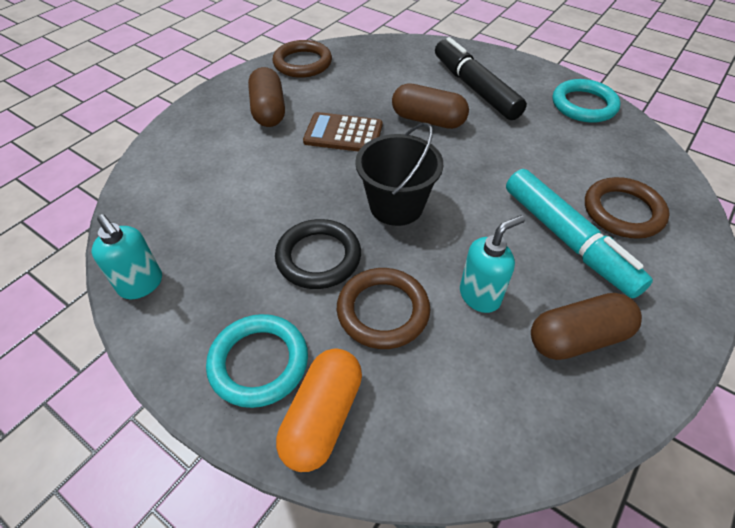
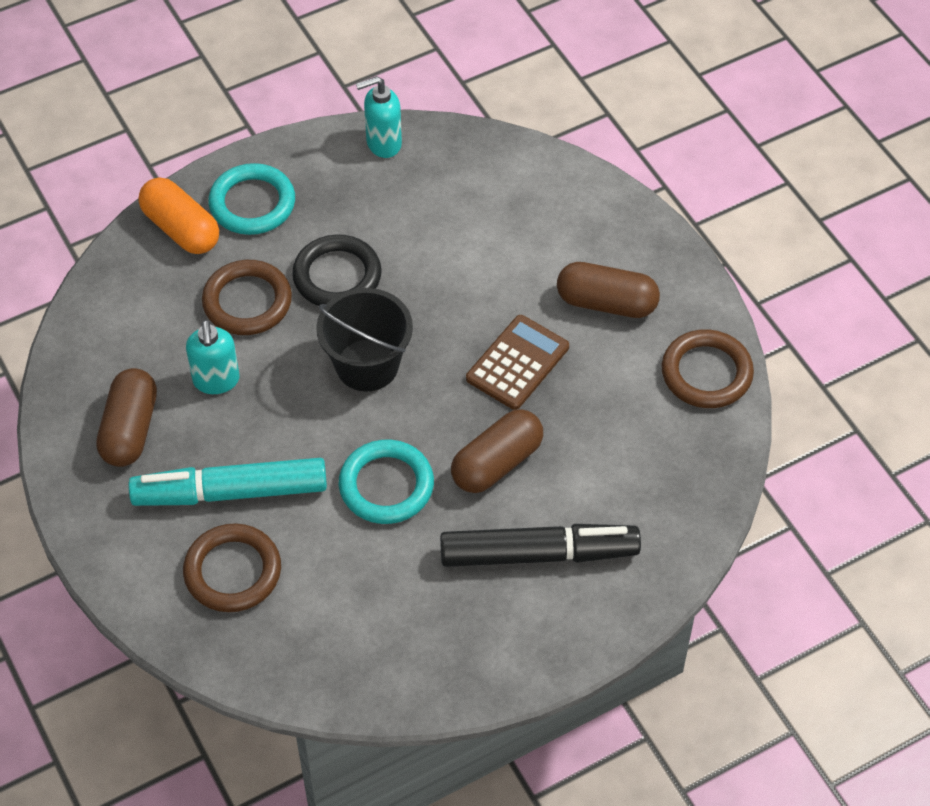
camera: 115 degrees right, 5 degrees up
turquoise ring [553,79,621,123] -> turquoise ring moved to [339,440,434,524]

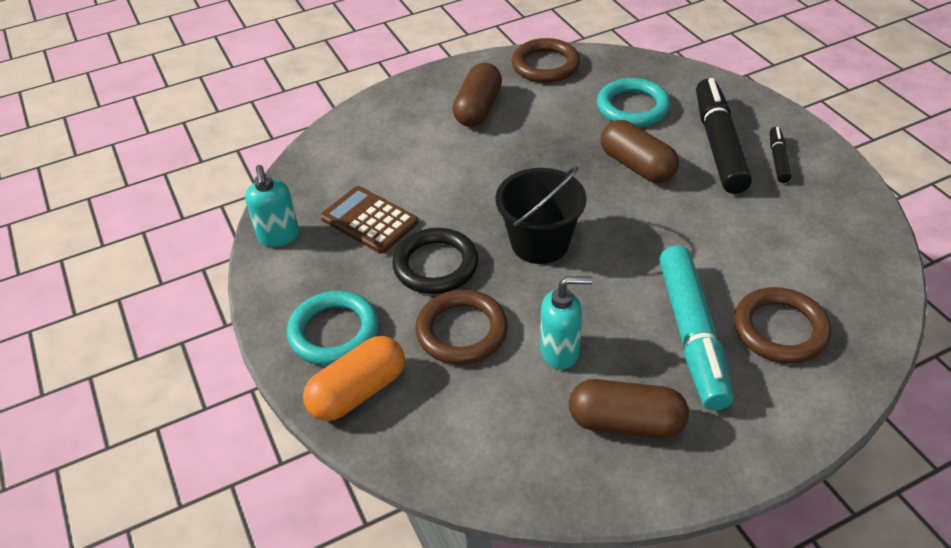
camera: 85 degrees left, 10 degrees down
turquoise ring [339,440,434,524] -> turquoise ring moved to [597,78,671,127]
brown calculator [466,315,569,410] -> brown calculator moved to [321,186,419,254]
none -> black marker [770,127,791,183]

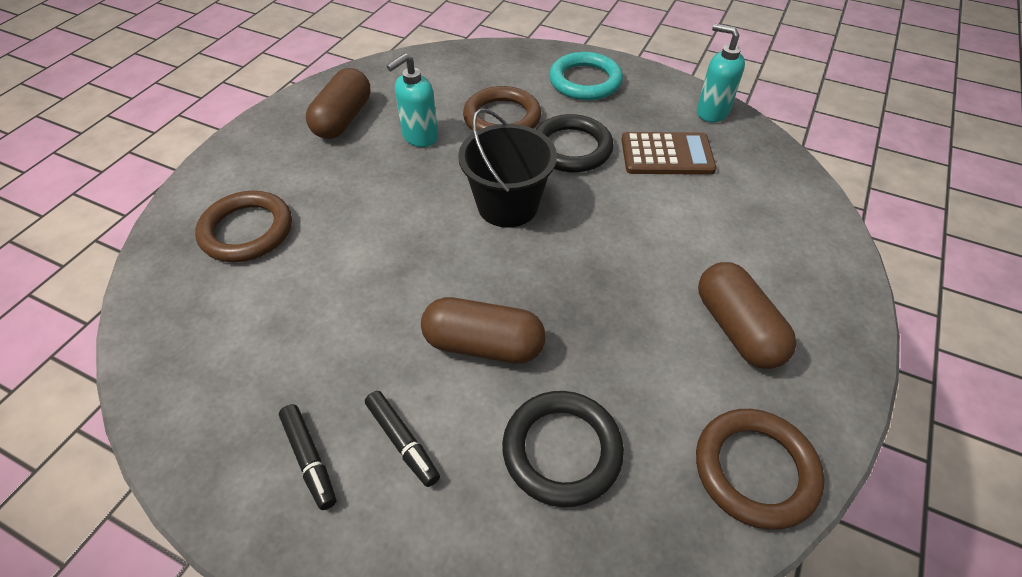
camera: 140 degrees right, 5 degrees up
orange capsule [303,336,405,421] -> none
brown capsule [569,379,689,439] -> brown capsule turned 45 degrees counterclockwise [306,68,371,139]
turquoise ring [597,78,671,127] -> black ring [502,391,624,507]
turquoise marker [659,245,733,411] -> none
black marker [696,78,752,194] -> black marker [365,391,440,487], size x0.47

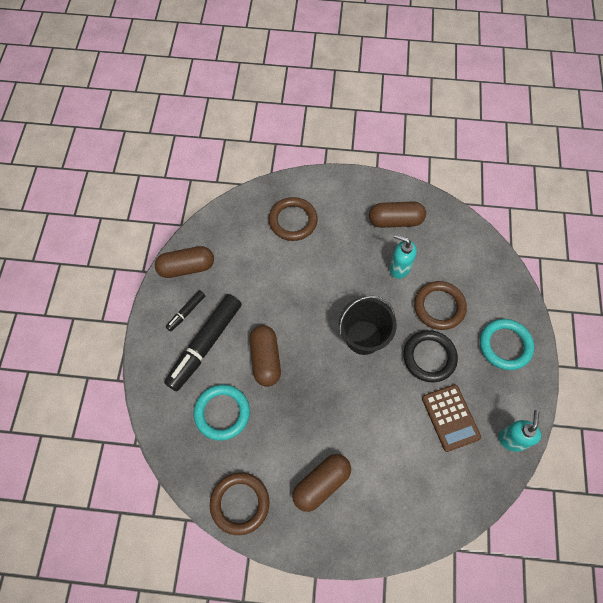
camera: 70 degrees right, 15 degrees up
black marker [365,391,440,487] -> black marker [164,294,242,391], size x2.12
black ring [502,391,624,507] -> turquoise ring [194,385,250,440]
none -> brown capsule [155,246,214,278]

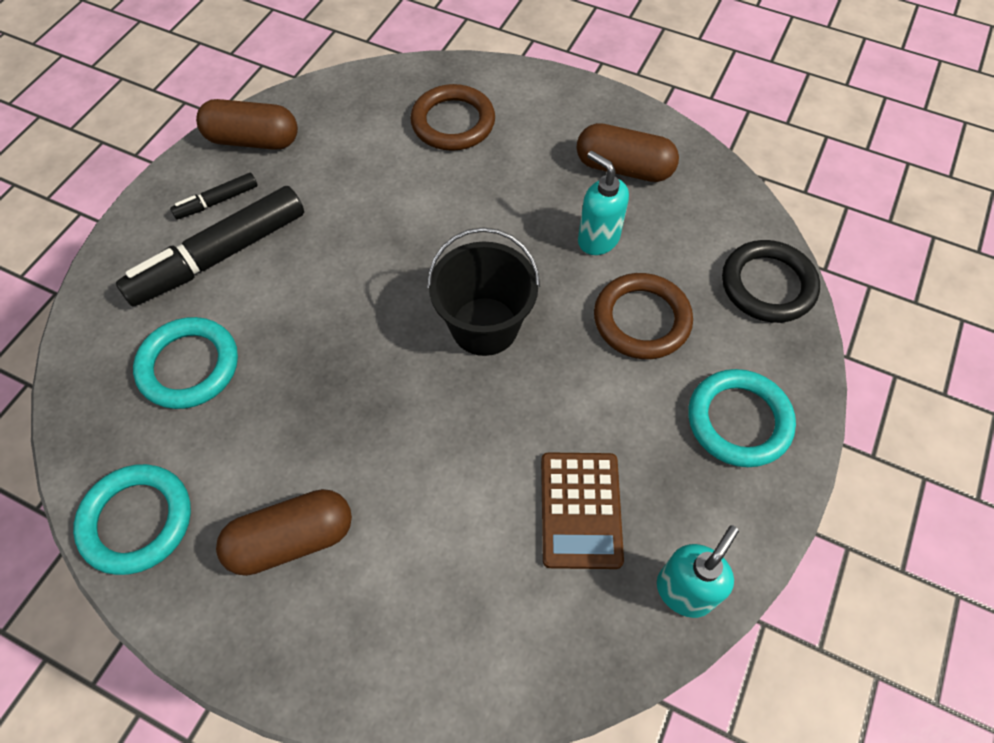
camera: 20 degrees right, 5 degrees down
brown ring [210,472,269,535] -> turquoise ring [73,464,191,575]
brown capsule [249,325,281,387] -> none
black ring [403,330,458,382] -> black ring moved to [722,240,820,323]

